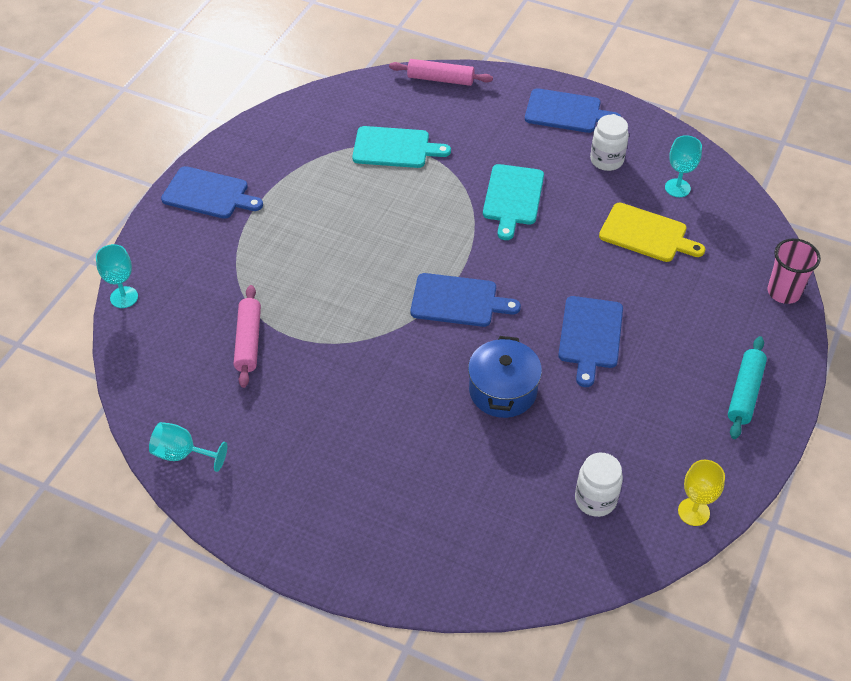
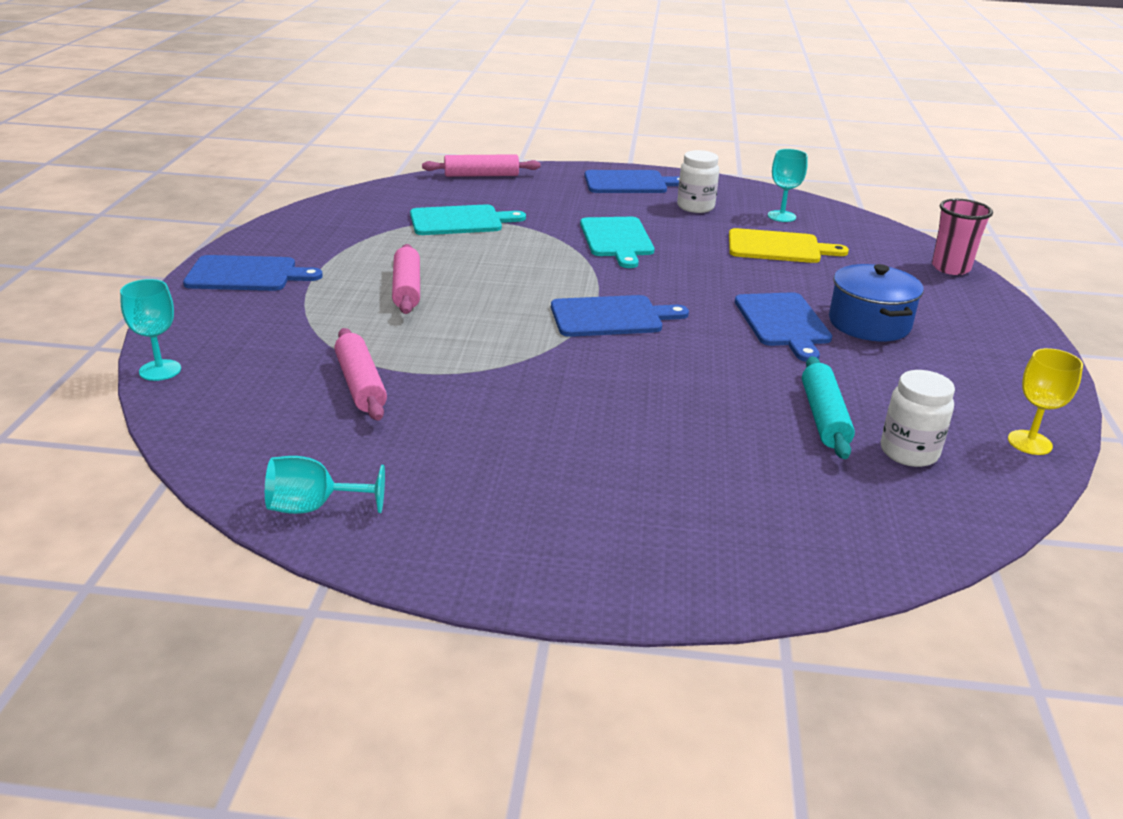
camera: 20 degrees left, 20 degrees down
blue pot [468,336,542,418] -> blue pot moved to [829,264,924,341]
turquoise rolling pin [728,336,767,439] -> turquoise rolling pin moved to [802,356,855,459]
none -> pink rolling pin [392,244,420,314]

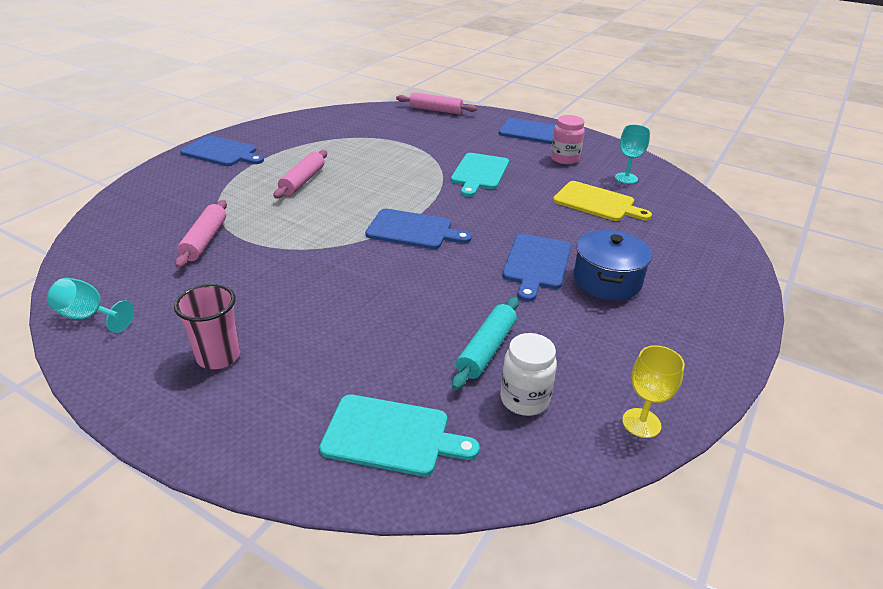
camera: 25 degrees right, 5 degrees up
turquoise goblet [120,279,181,381] -> none
turquoise cutting board [410,204,526,235] -> turquoise cutting board moved to [319,394,479,476]
white jar [677,150,719,213] -> pink jar [551,115,585,164]
pink cup [932,199,993,275] -> pink cup moved to [174,284,240,369]

